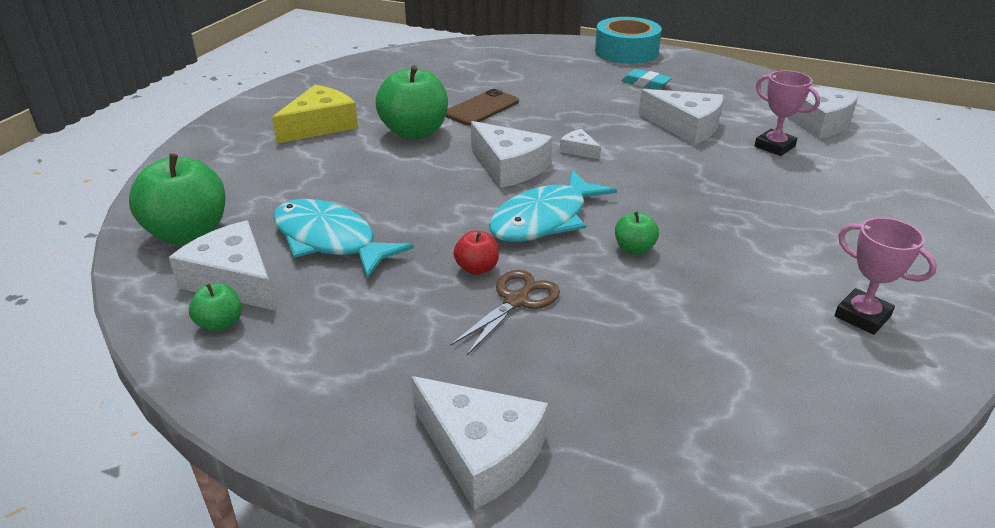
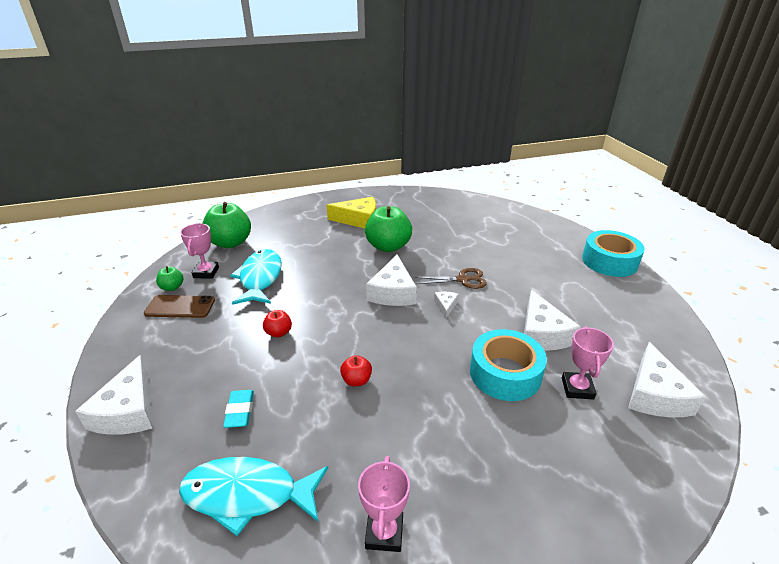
camera: 50 degrees right, 0 degrees up
white cheese [169,221,275,311] -> pink trophy [180,223,219,279]
brown phone [445,89,519,126] -> brown phone moved to [144,295,215,318]
brown scissors [450,270,560,355] -> brown scissors moved to [415,268,487,289]
turquoise fish [489,170,617,242] -> turquoise fish moved to [179,457,328,536]
green apple [615,212,659,255] -> red apple [340,355,372,386]
turquoise eraser [621,69,672,90] -> turquoise eraser moved to [223,390,254,428]
none -> turquoise tape [470,329,547,401]

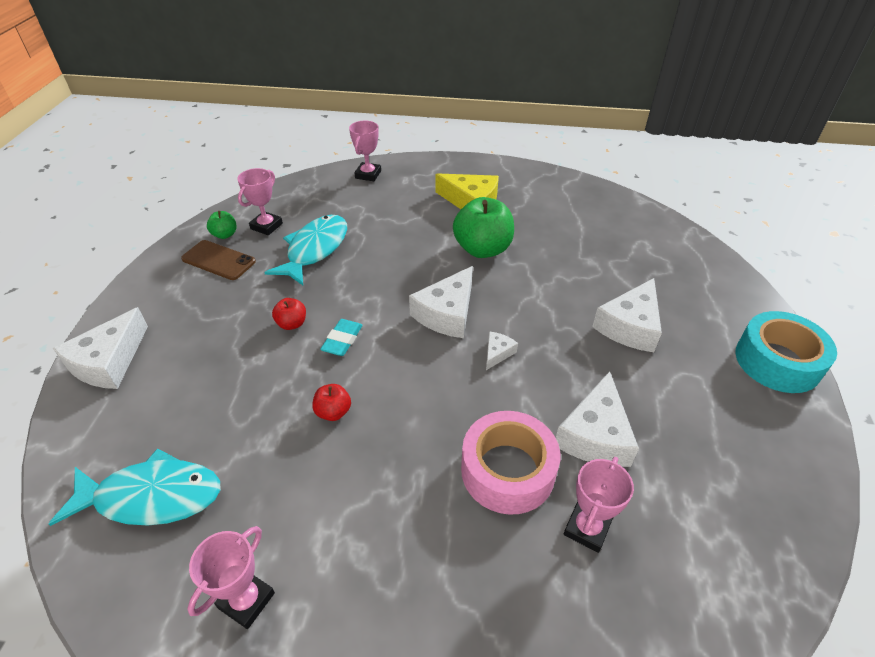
camera: 25 degrees right, 10 degrees up
turquoise fish [179,457,328,536] -> turquoise fish turned 150 degrees clockwise [49,448,221,526]
green apple [202,202,251,248] -> none
turquoise eraser [223,390,254,428] -> turquoise eraser moved to [320,319,363,356]
brown scissors [415,268,487,289] -> none
turquoise tape [470,329,547,401] -> pink tape [461,411,560,515]
white cheese [628,342,706,417] -> white cheese moved to [592,278,662,352]
none -> pink trophy [349,121,381,181]

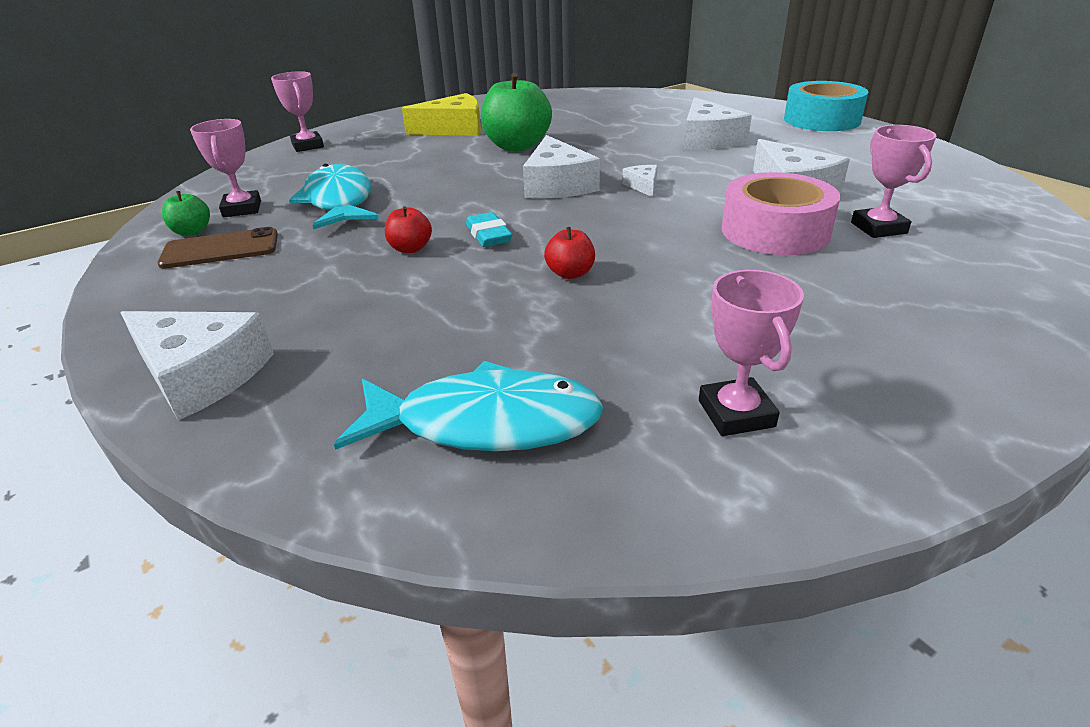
camera: 40 degrees left, 10 degrees down
turquoise fish [49,448,221,526] -> turquoise fish turned 45 degrees clockwise [334,361,603,451]
white cheese [53,307,148,389] -> white cheese turned 45 degrees counterclockwise [120,311,274,420]

